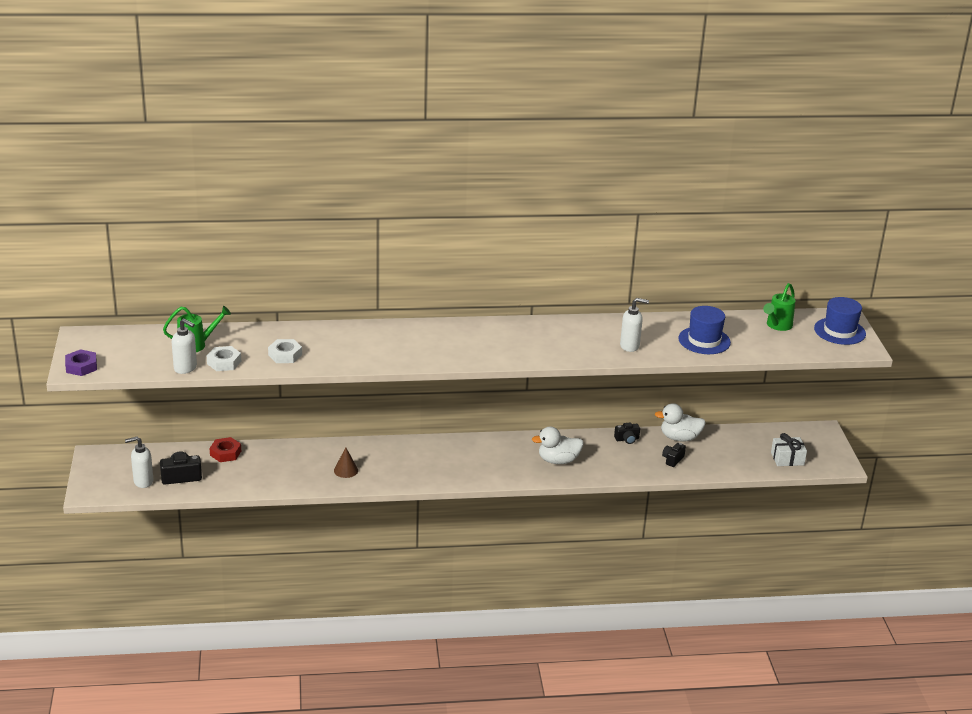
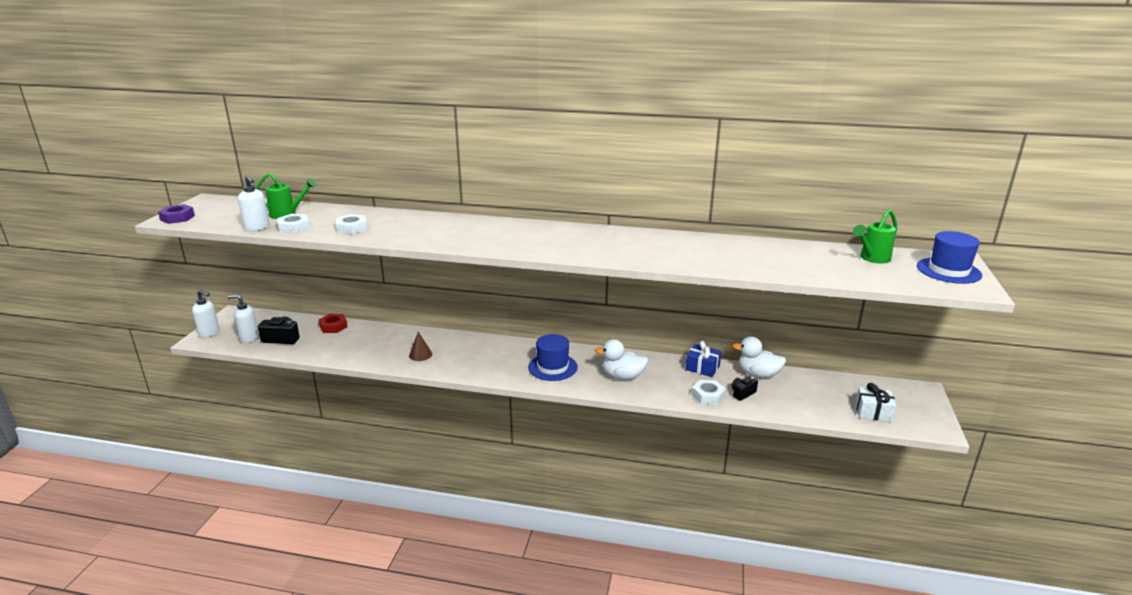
camera: 20 degrees right, 5 degrees down
black camera [614,422,640,444] -> blue gift [685,341,722,377]
white soap dispenser [620,298,649,352] -> white soap dispenser moved to [192,290,220,338]
blue hat [678,306,731,354] -> blue hat moved to [528,334,578,381]
none -> white nut [692,380,726,405]

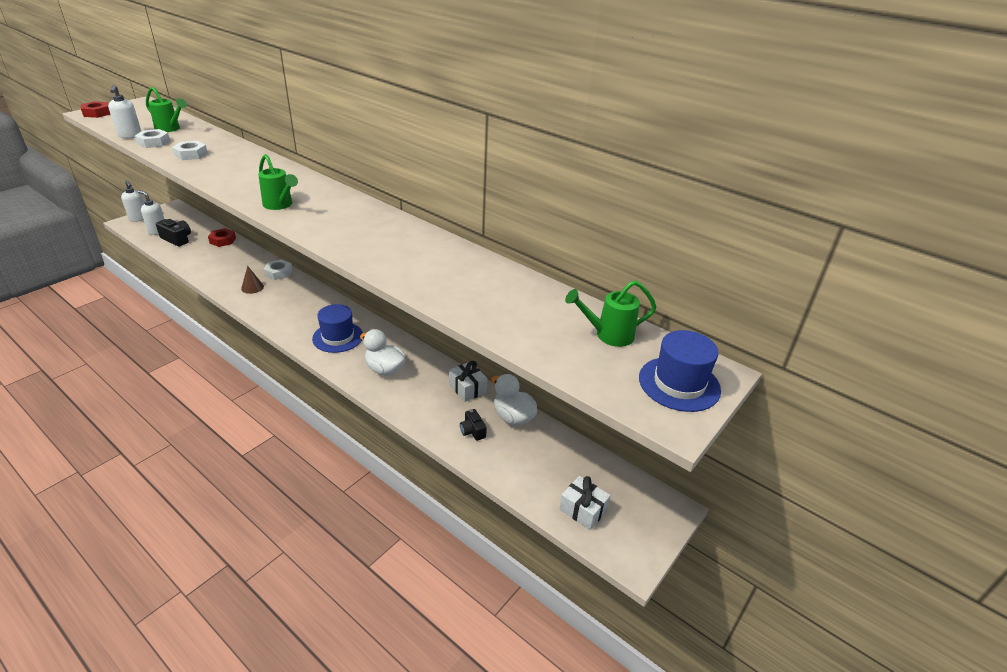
camera: 25 degrees right, 10 degrees up
purple nut [158,204,195,224] -> red nut [81,101,110,118]
blue gift [685,341,722,377] -> white gift [449,361,487,402]
white nut [692,380,726,405] -> white nut moved to [263,259,292,280]
black camera [731,377,758,401] -> black camera turned 105 degrees counterclockwise [460,409,487,441]
none -> green watering can [258,154,298,210]

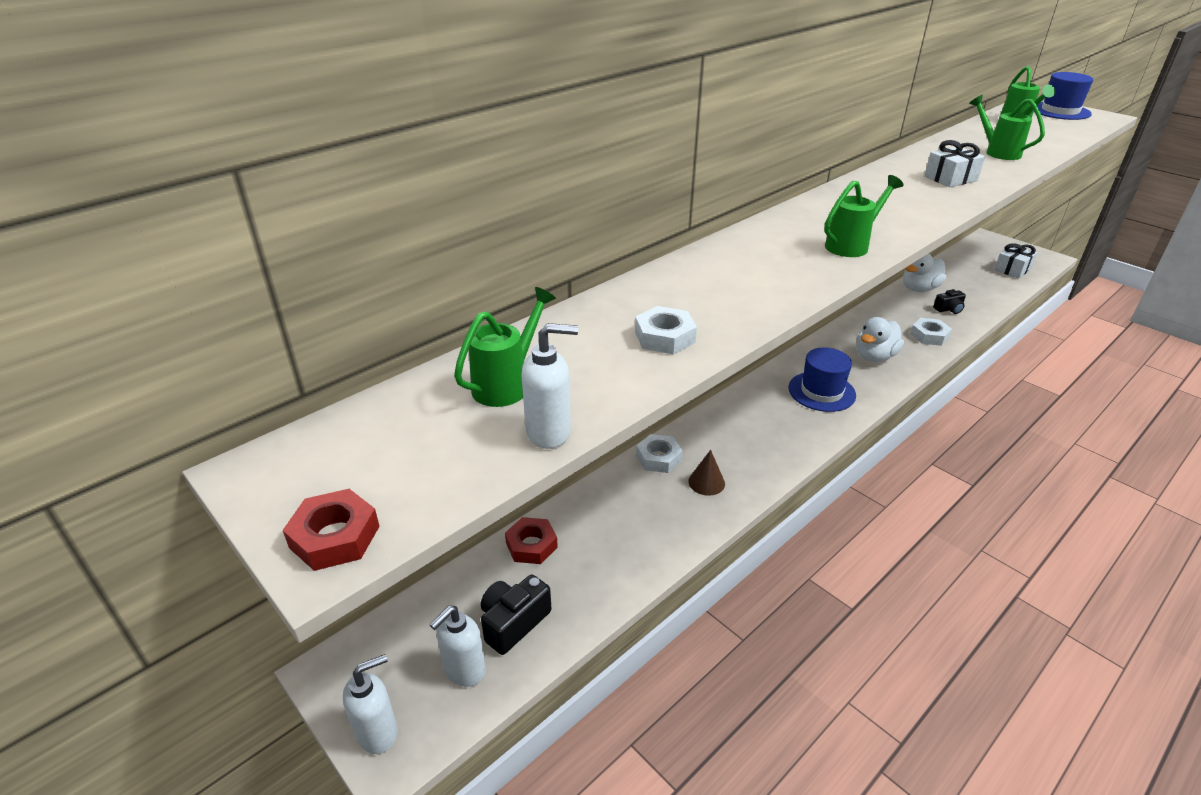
camera: 80 degrees left, 0 degrees up
white nut [135,129,170,148] -> white nut moved to [910,318,952,346]
white gift [449,361,487,402] -> white gift moved to [924,140,985,187]
none -> green watering can [969,95,1045,160]

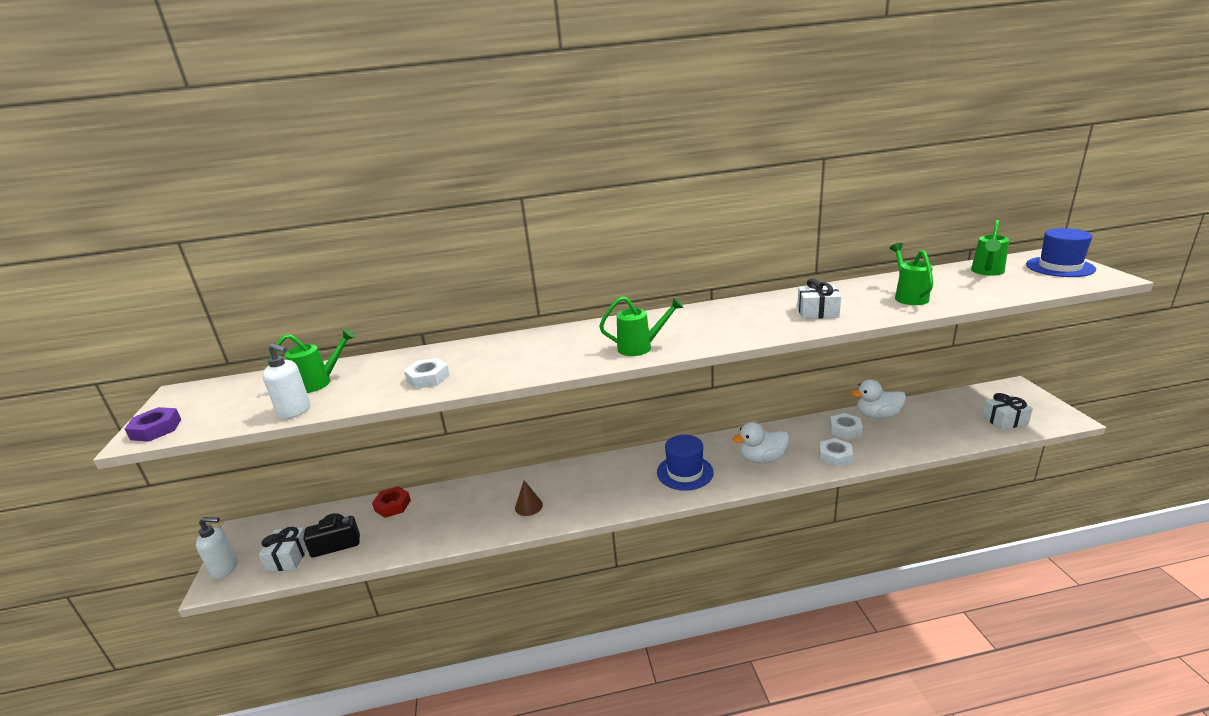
camera: 35 degrees right, 10 degrees down
red nut [283,489,380,571] -> purple nut [125,407,181,442]
white soap dispenser [430,606,486,687] -> white gift [259,527,307,572]
white nut [636,434,683,473] -> white nut moved to [830,413,863,440]
black camera [933,289,966,314] -> none

